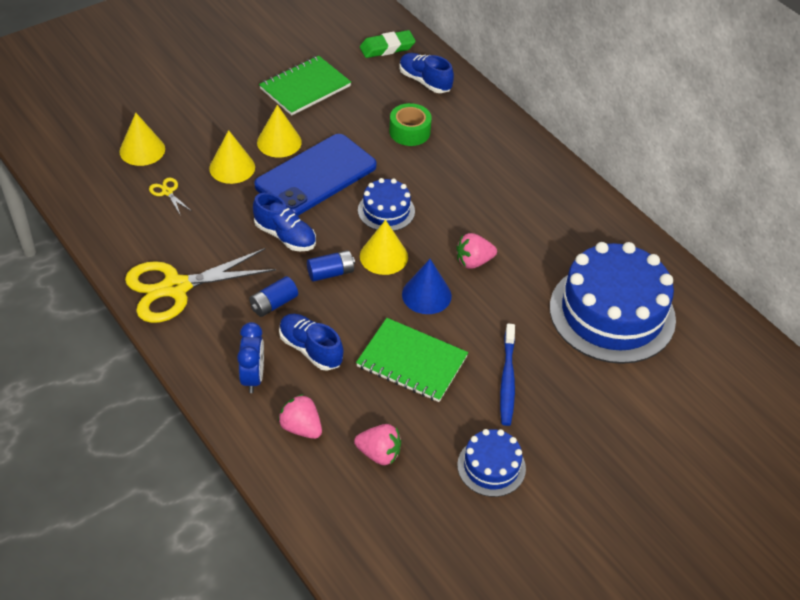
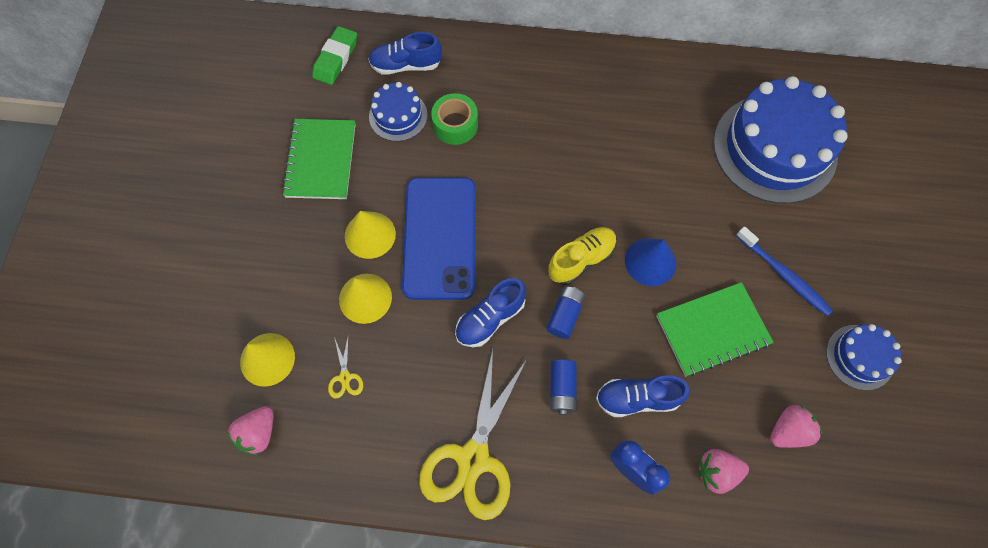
camera: 45 degrees left, 20 degrees up
yellow scissors [149,177,191,216] -> yellow scissors turned 105 degrees counterclockwise [328,337,363,398]
blue shoe [253,193,316,251] -> blue shoe turned 150 degrees clockwise [455,278,526,347]
blue cake [358,178,415,231] -> blue cake moved to [369,82,428,141]
yellow cone [360,220,408,275] -> yellow shoe [548,227,617,285]
pink strawberry [456,233,497,269] -> pink strawberry moved to [227,406,273,455]

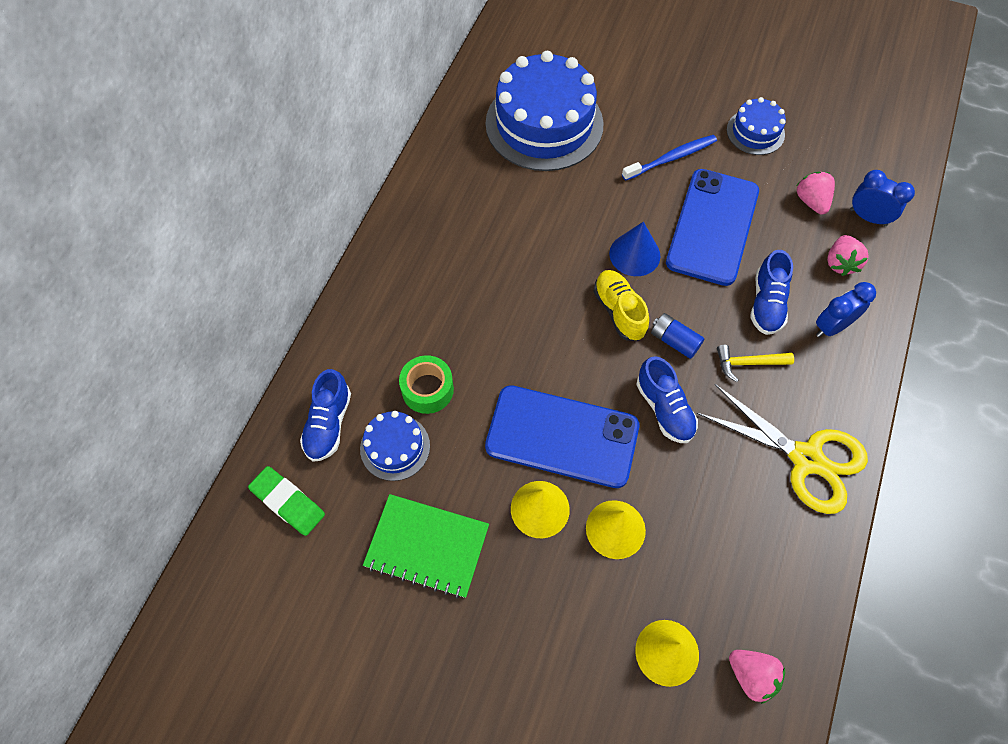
camera: 75 degrees left, 5 degrees down
yellow scissors [328,337,363,398] -> none
blue battery [550,360,577,415] -> yellow hammer [717,345,794,382]
green notebook [656,282,774,376] -> blue phone [666,169,759,286]
none -> blue clock [850,170,915,226]

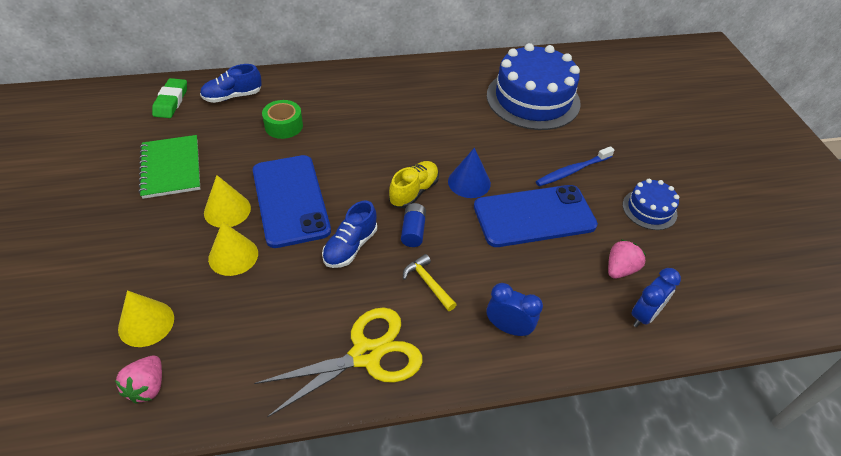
camera: 55 degrees right, 15 degrees down
blue cake [360,411,430,481] -> none
blue toothbrush [622,135,717,181] -> blue toothbrush turned 120 degrees clockwise [536,146,615,187]
yellow scissors [696,384,868,514] -> yellow scissors turned 120 degrees counterclockwise [254,307,423,418]
blue shoe [750,250,793,335] -> none
pink strawberry [827,235,869,276] -> none
blue clock [850,170,915,226] -> blue clock turned 45 degrees clockwise [631,268,681,327]

